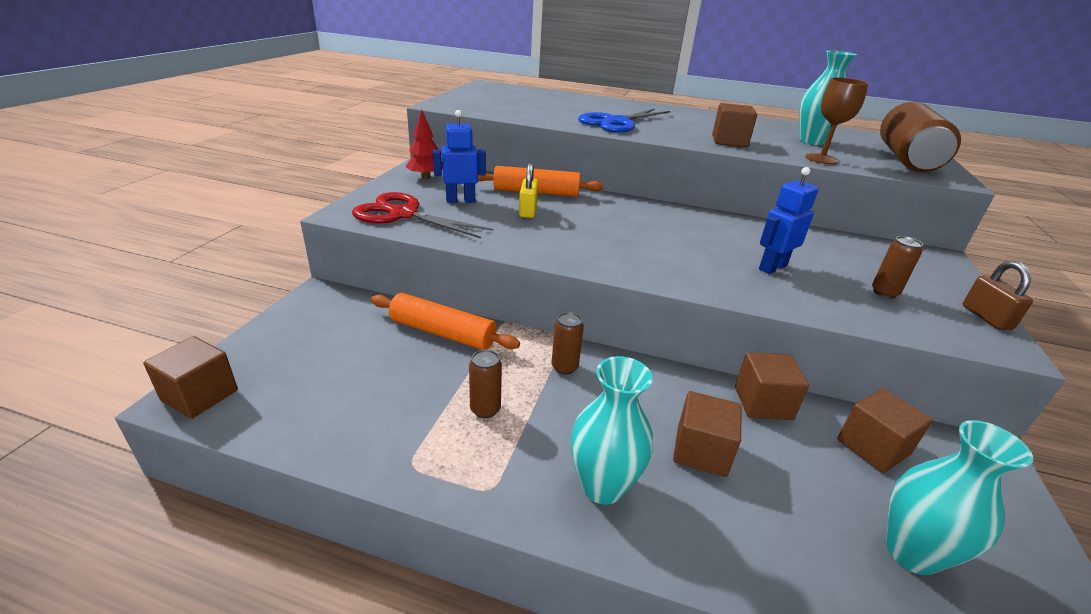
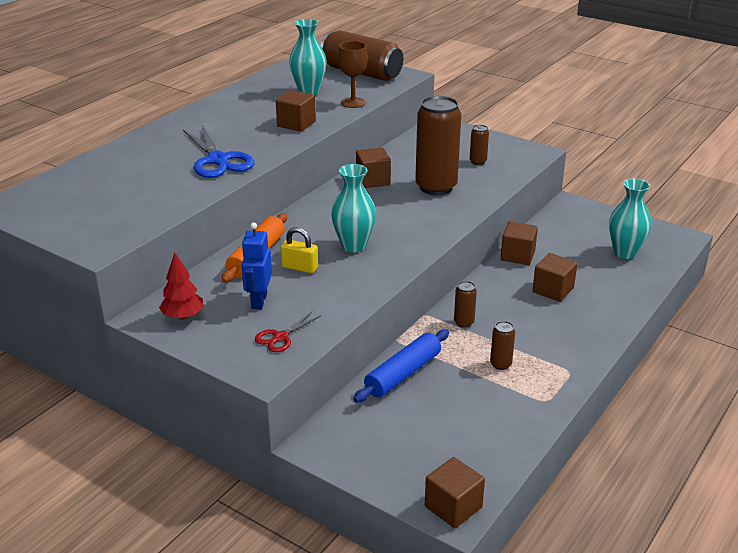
camera: 70 degrees left, 0 degrees up
red scissors [352,192,494,239] -> red scissors [255,312,322,352], size x0.53
orange rolling pin [371,293,520,350] -> blue rolling pin [353,329,449,403]
turquoise vase [571,356,653,505] -> turquoise vase moved to [331,164,376,253]
blue robot [759,167,819,274] -> brown can [415,96,461,195]
brown cube [837,389,933,473] -> brown cube moved to [356,147,391,188]
brown padlock [963,261,1033,330] -> none

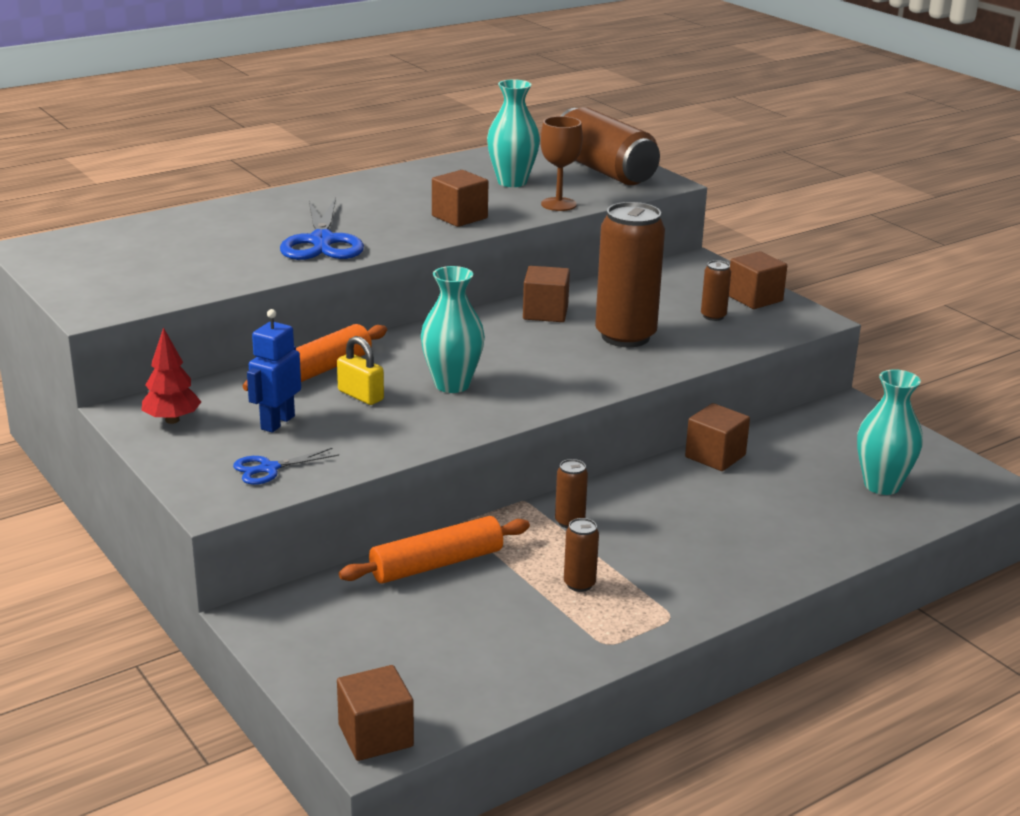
camera: 20 degrees right, 5 degrees down
red scissors [255,312,322,352] -> blue scissors [233,448,339,485]
blue rolling pin [353,329,449,403] -> orange rolling pin [339,516,530,584]
brown cube [532,253,577,302] -> brown cube moved to [729,251,787,309]

